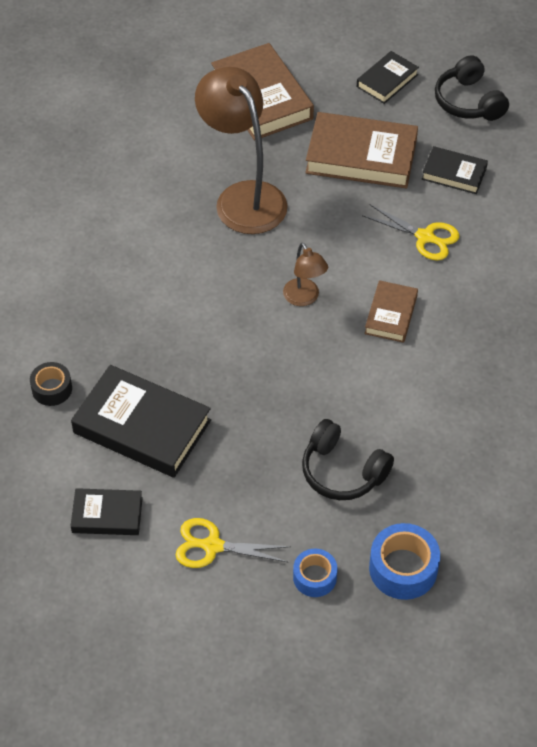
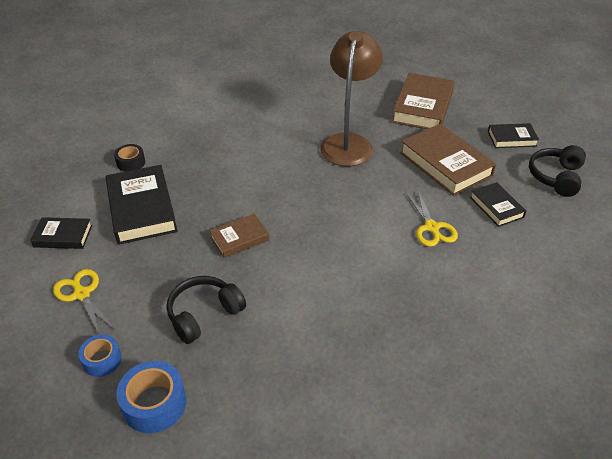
camera: 45 degrees right, 10 degrees down
black book [71,488,143,535] -> black book turned 45 degrees counterclockwise [30,217,92,249]
brown lamp [283,243,328,306] -> none
black headphones [302,419,394,500] -> black headphones turned 60 degrees clockwise [167,276,246,344]
brown book [365,280,418,343] -> brown book moved to [210,214,270,258]

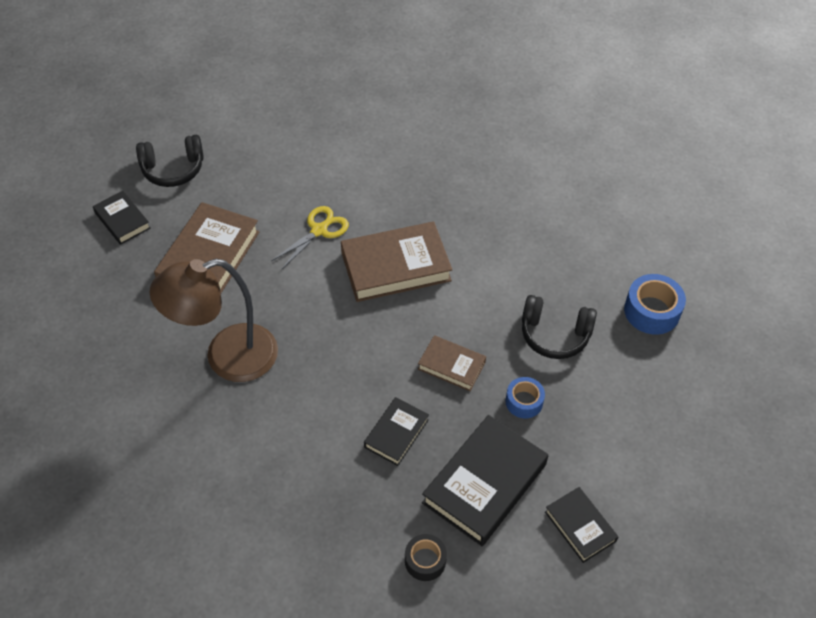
camera: 125 degrees left, 10 degrees up
yellow scissors [53,269,116,335] -> none
blue tape [78,334,122,377] -> blue tape moved to [506,377,545,418]
brown book [392,73,455,129] -> brown book moved to [341,222,452,302]
black book [470,182,526,227] -> black book moved to [364,397,429,466]

